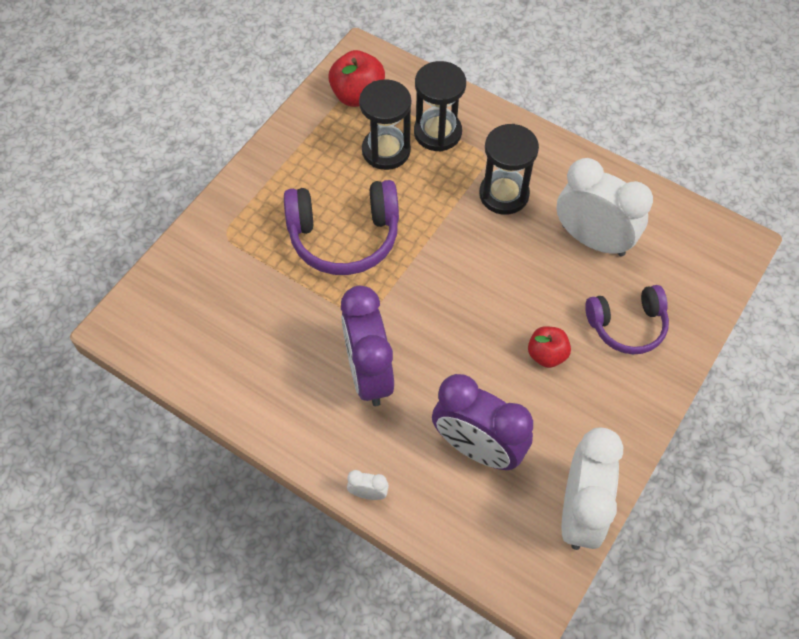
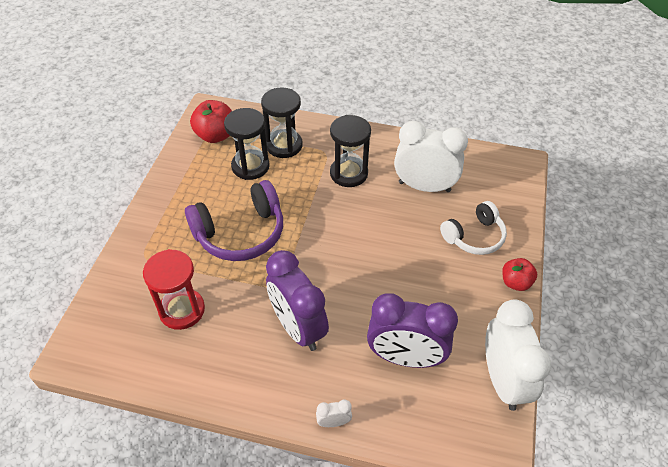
camera: 20 degrees left, 10 degrees down
red apple [528,326,571,368] -> red apple moved to [502,258,537,291]
purple headphones [585,285,669,354] -> white headphones [440,201,507,255]
none -> red hourglass [143,249,205,330]

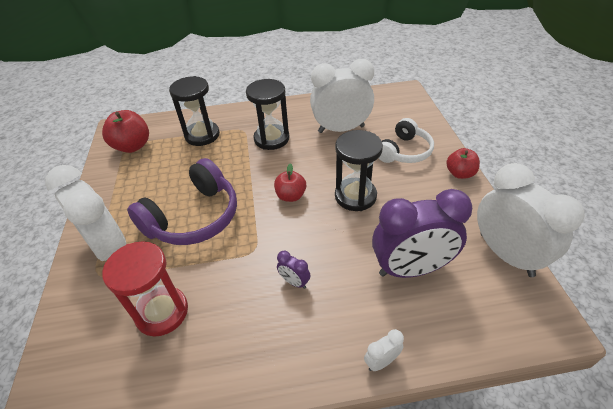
camera: 20 degrees left, 5 degrees down
black hourglass [224,108,270,180] -> black hourglass moved to [335,130,383,211]
purple clock [266,250,329,351] -> purple clock [277,250,310,289], size x0.41
none -> white clock [45,165,126,261]
none -> red apple [274,163,306,202]

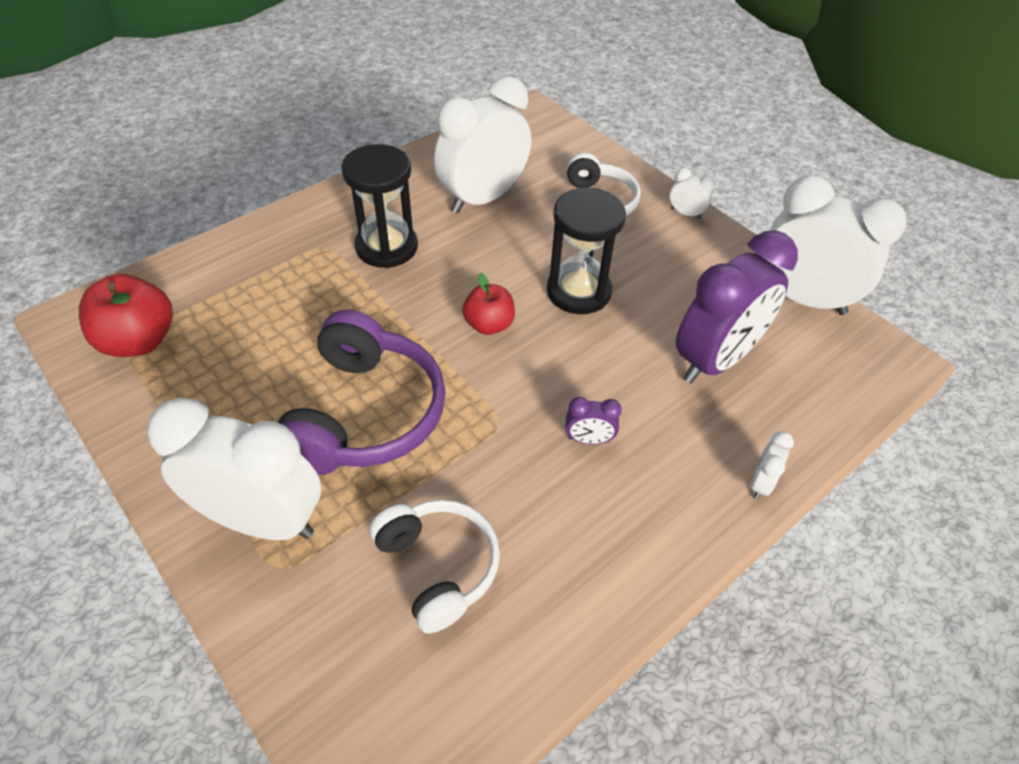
camera: 35 degrees left, 5 degrees up
red hourglass [102,241,188,336] -> white headphones [370,500,500,634]
black hourglass [169,76,220,146] -> none
red apple [446,148,480,179] -> white clock [670,168,715,219]

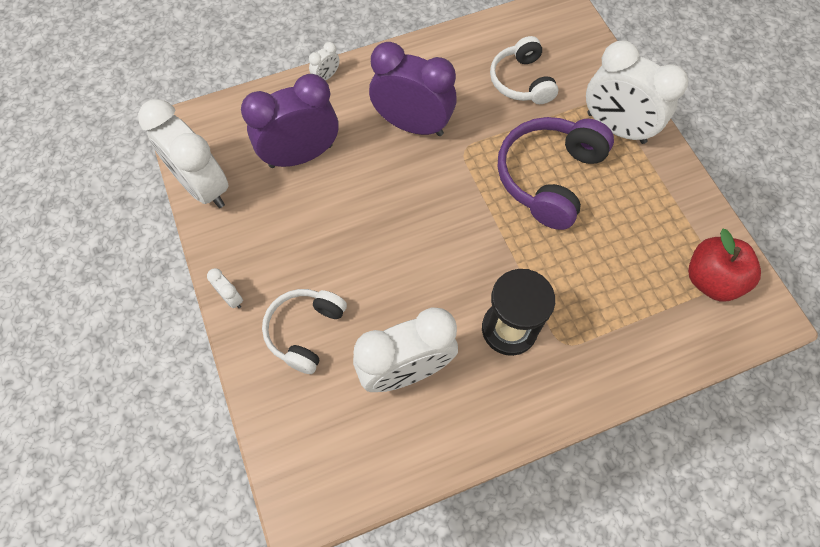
camera: 160 degrees left, 15 degrees up
red apple [462,273,515,335] -> none
black hourglass [547,188,626,314] -> none
purple clock [566,397,622,445] -> purple clock [369,42,457,136], size x2.47

